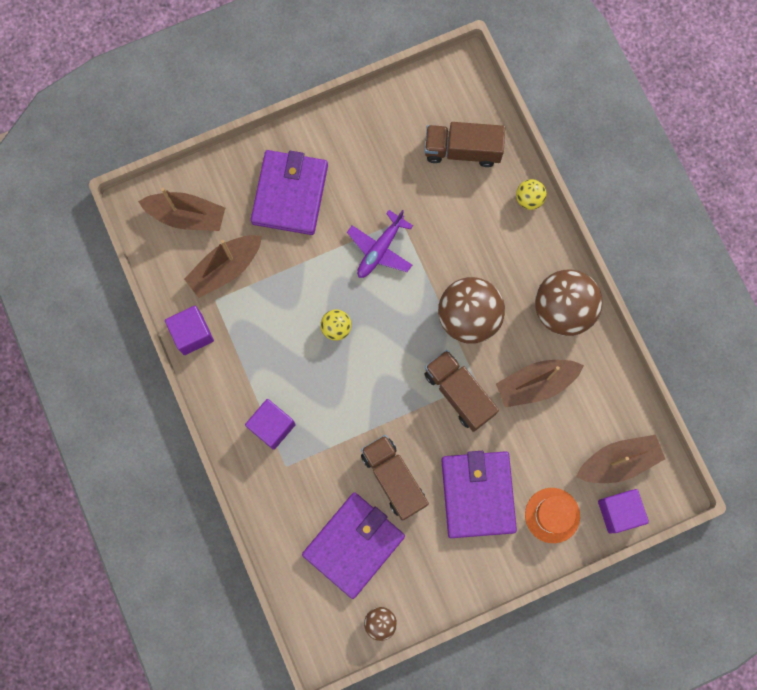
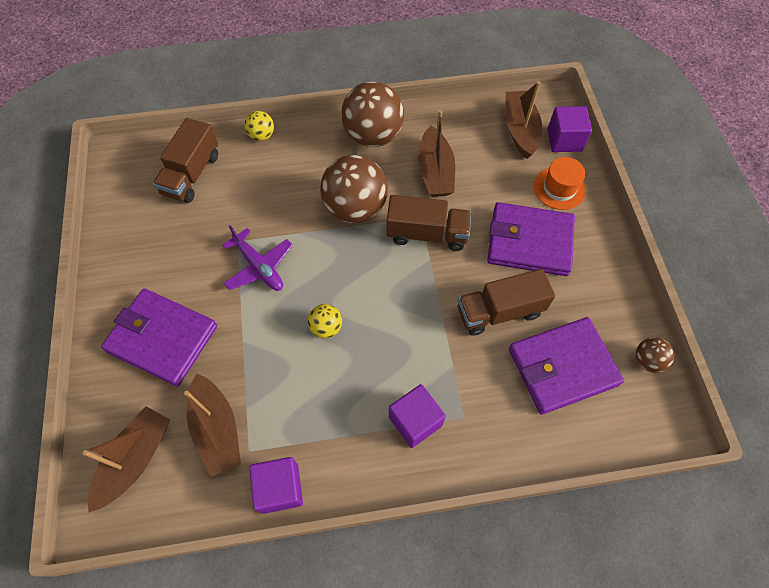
camera: 75 degrees left, 15 degrees down
purple wallet [302,493,405,599] -> purple wallet turned 75 degrees counterclockwise [509,317,624,414]
brown truck [424,350,499,432] -> brown truck turned 150 degrees counterclockwise [387,195,471,251]

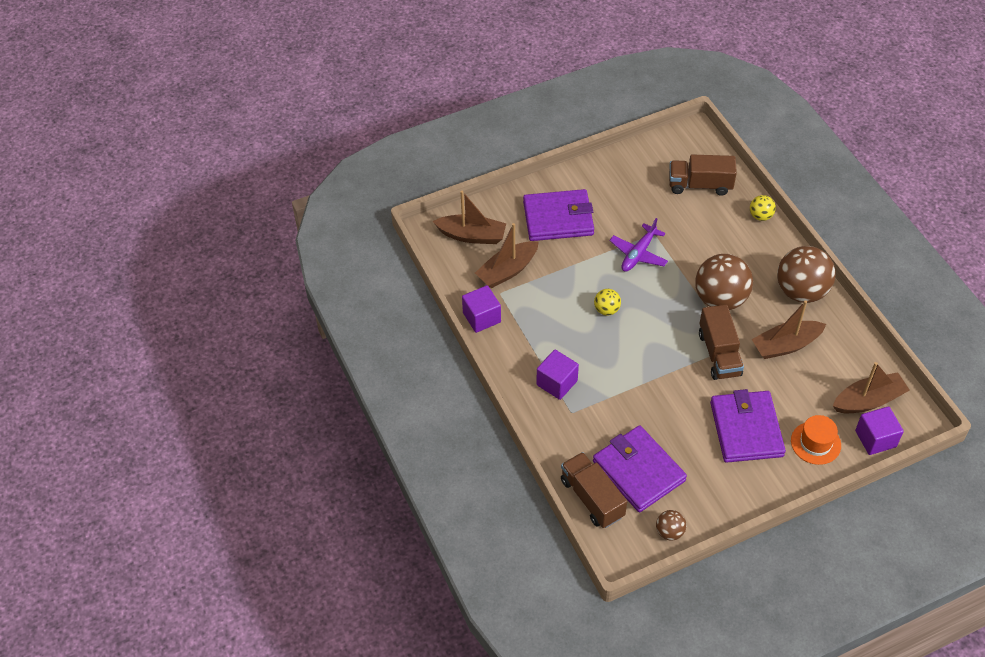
camera: 75 degrees right, 10 degrees down
purple wallet [101,288,217,386] -> purple wallet turned 75 degrees clockwise [523,189,594,241]
brown truck [458,269,555,336] -> brown truck moved to [561,452,627,528]

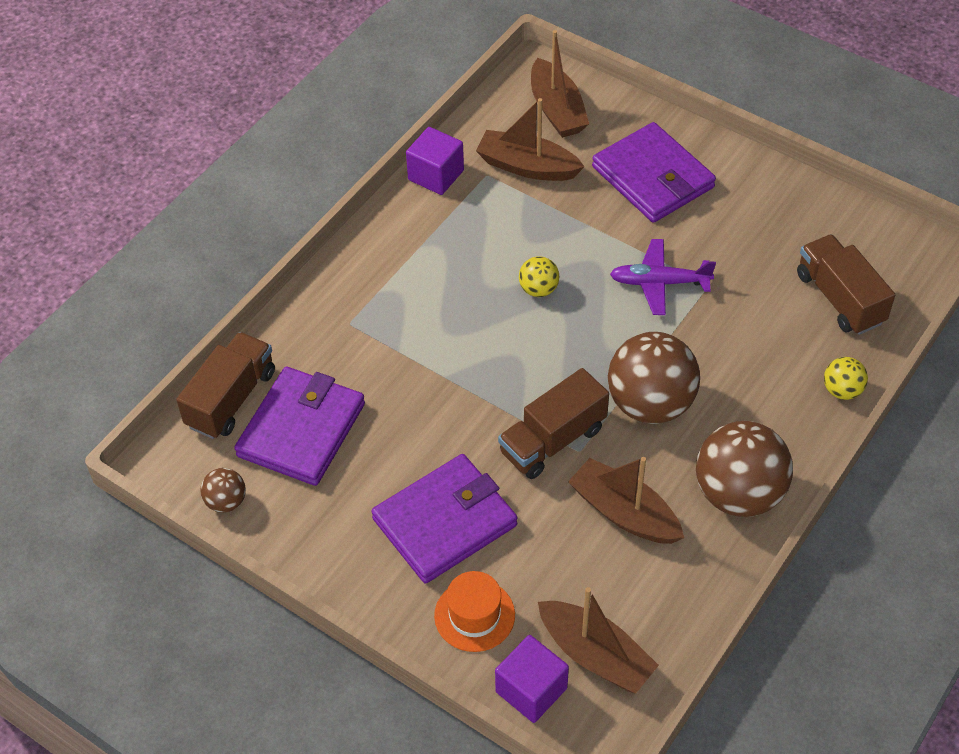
camera: 60 degrees right, 0 degrees up
purple cube [536,350,579,400] -> none

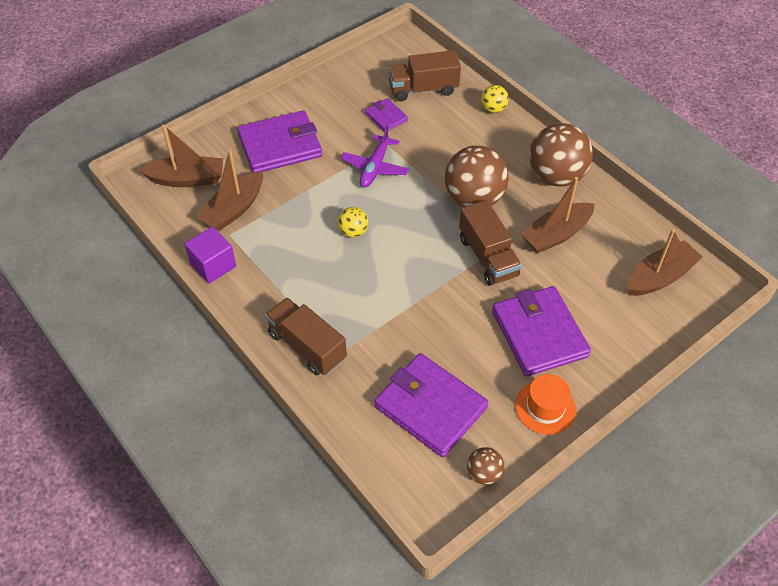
camera: 75 degrees left, 0 degrees up
brown truck [176,332,275,439] -> brown truck moved to [265,297,347,375]
orange hat [434,571,515,652] -> orange hat moved to [515,374,576,435]
purple cube [495,635,569,723] -> none
none -> purple wallet [365,98,408,131]

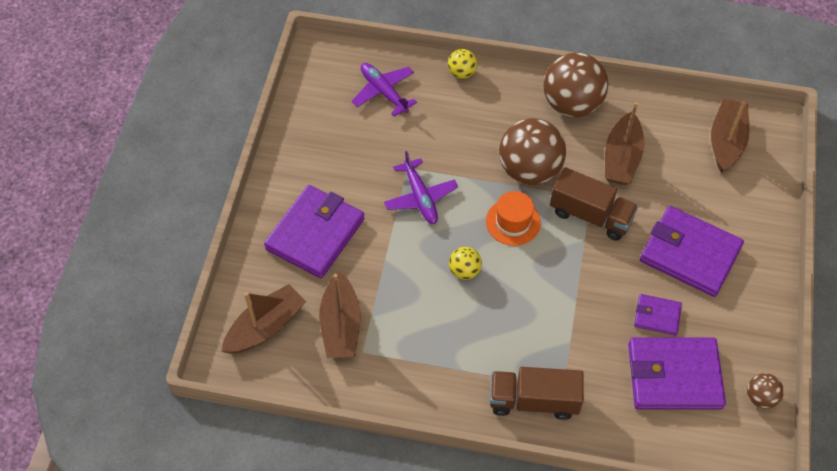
camera: 40 degrees left, 5 degrees up
purple cube [184,227,236,283] -> none
purple wallet [365,98,408,131] -> purple wallet moved to [634,294,682,336]
brown truck [388,50,461,102] -> purple plane [352,63,417,117]
orange hat [515,374,576,435] -> orange hat moved to [486,191,541,246]

